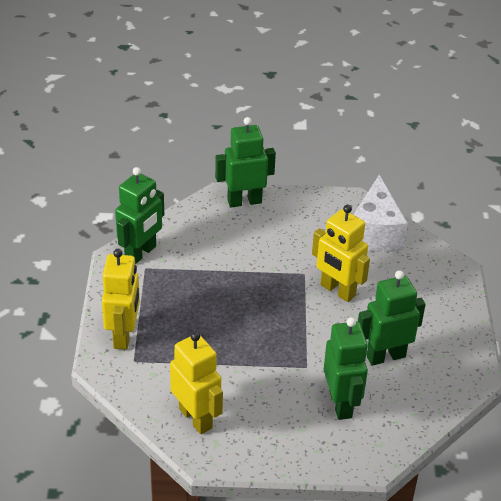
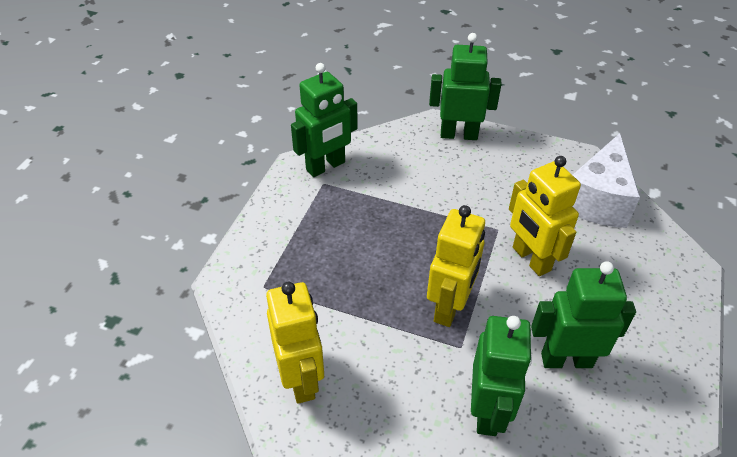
camera: 20 degrees right, 5 degrees up
yellow robot [102,249,140,350] -> yellow robot moved to [427,205,485,327]

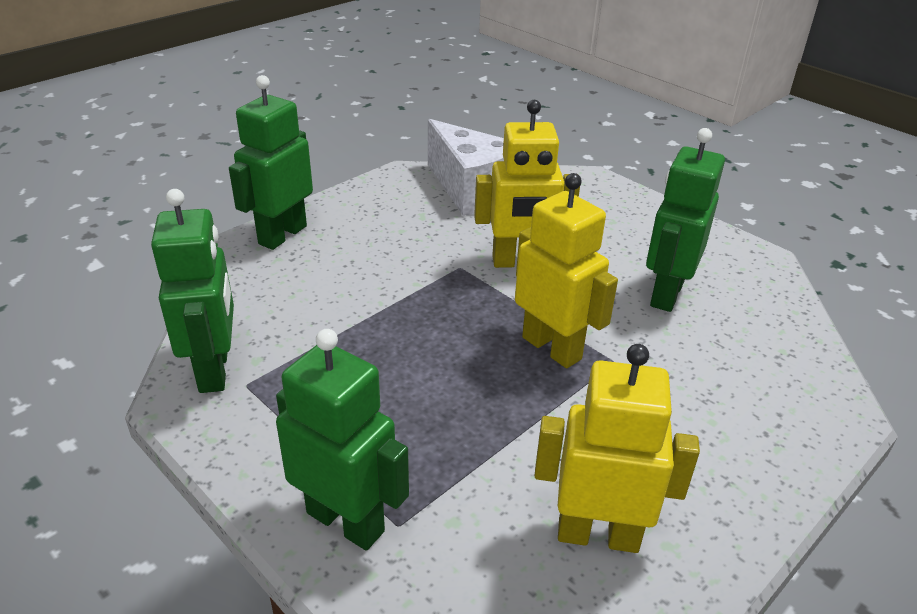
camera: 65 degrees left, 10 degrees down
green robot [471,316,532,436] -> green robot moved to [276,329,409,550]

